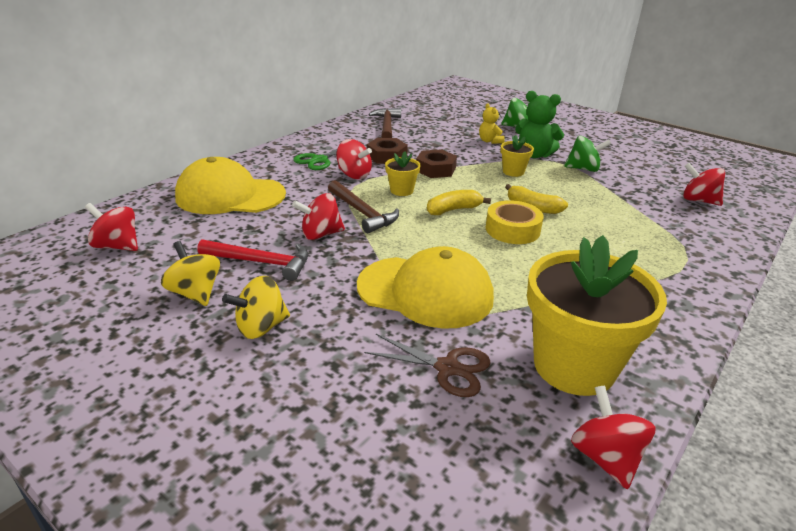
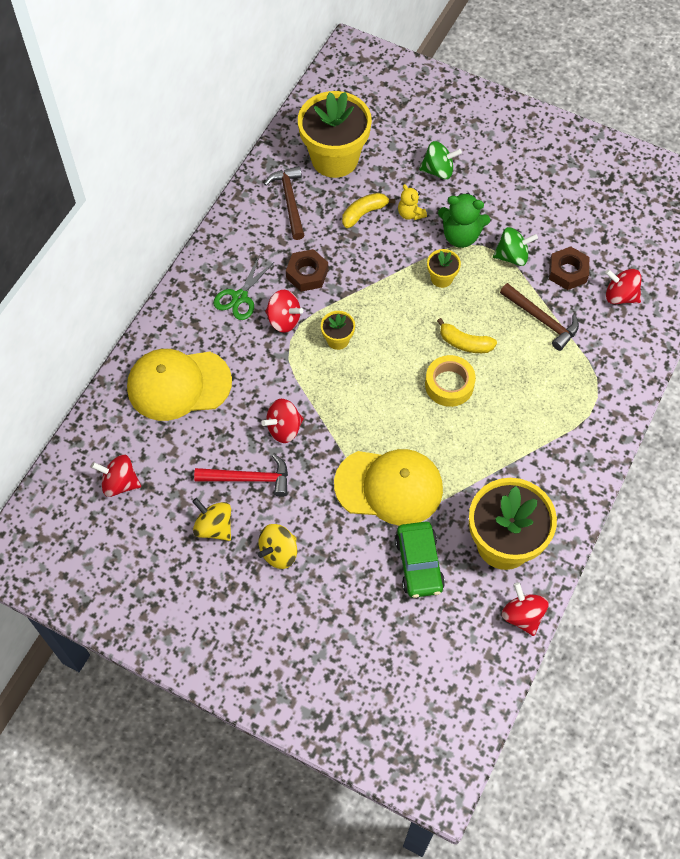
camera: 10 degrees left, 30 degrees up
brown hammer [328,180,399,233] -> brown hammer moved to [500,283,579,351]
brown scissors [364,334,491,397] -> green car [395,522,445,598]
brown nut [416,149,457,178] -> brown nut moved to [549,246,589,290]
yellow banana [427,190,491,215] -> yellow banana moved to [342,193,395,228]
none -> yellow flower pot [298,91,372,178]

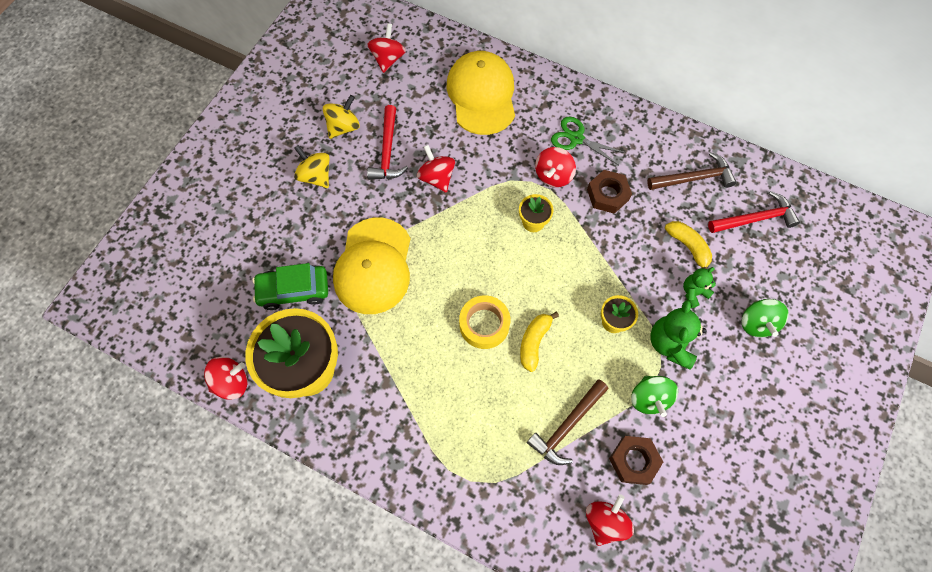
camera: 90 degrees right, 5 degrees up
yellow flower pot [298,91,372,178] -> red hammer [708,191,800,233]
yellow teddy bear [398,184,427,220] -> green teddy bear [683,267,716,308]

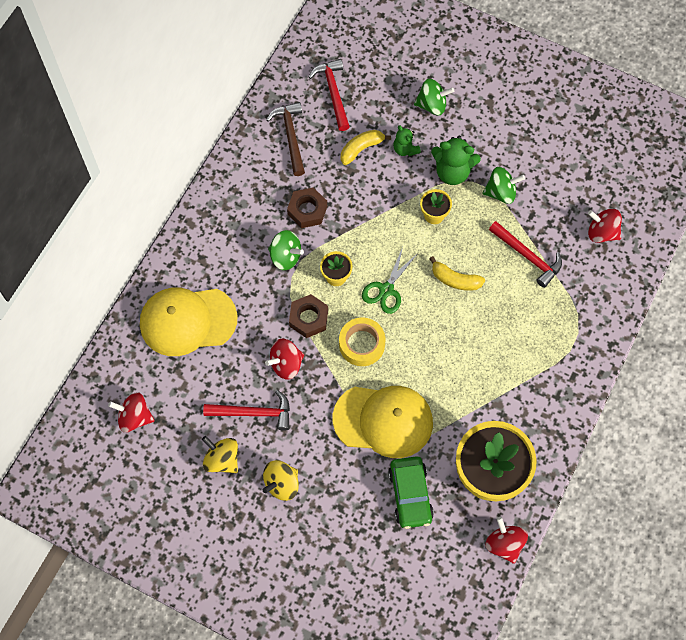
camera: 90 degrees left, 0 degrees up
yellow tape [459,295,510,349] -> yellow tape moved to [339,318,385,366]
brown hammer [527,380,608,465] -> red hammer [489,221,562,288]
red spinning top [535,147,576,187] -> green spinning top [268,230,304,270]
green scissors [551,116,626,165] -> green scissors moved to [362,247,418,314]
brown nut [609,436,663,485] -> brown nut moved to [289,294,328,338]

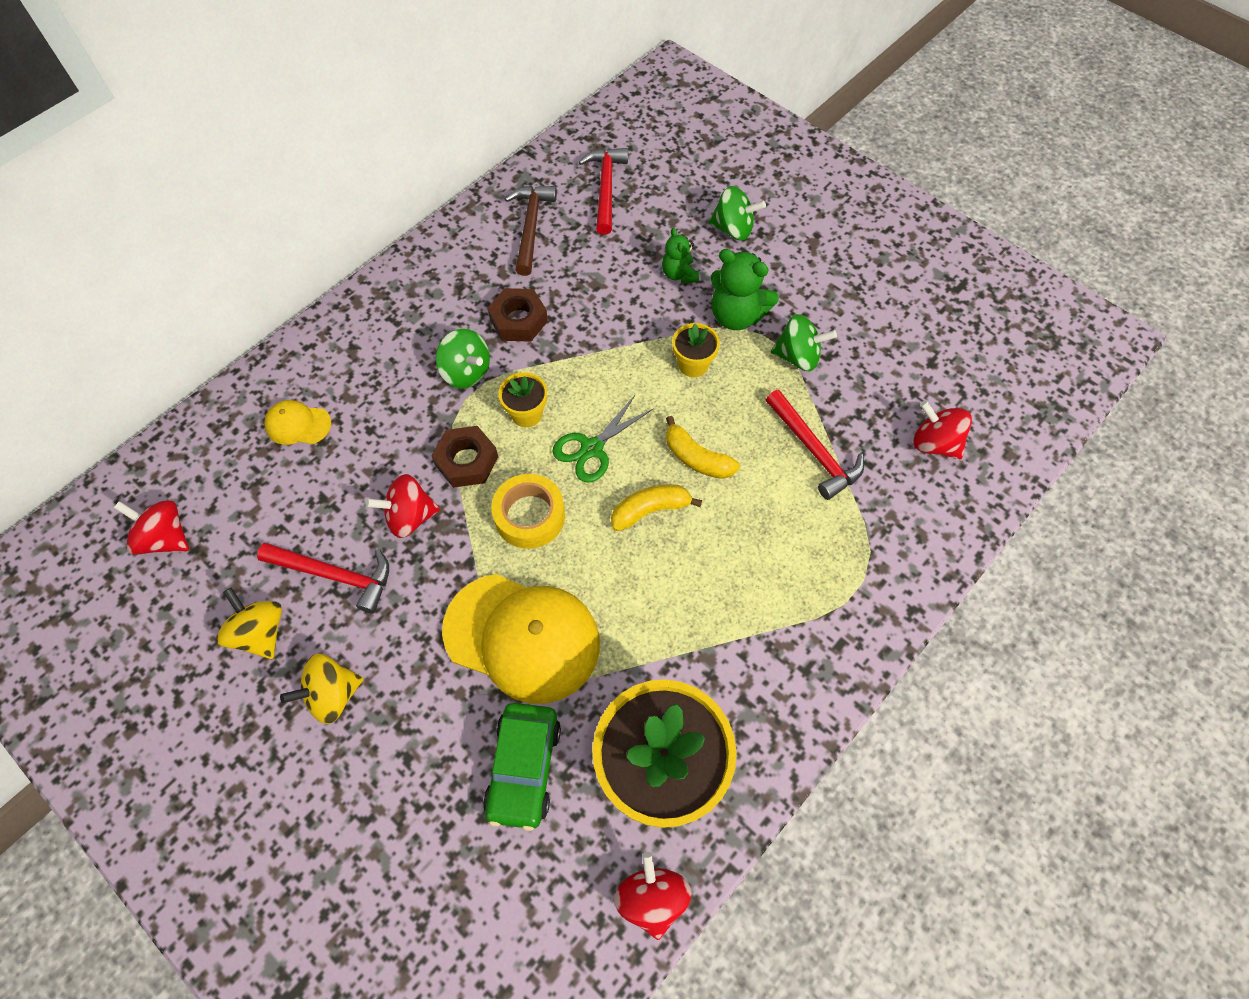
camera: 15 degrees right, 5 degrees down
yellow cap [140,288,237,356] -> yellow cap [264,400,331,445], size x0.46
yellow banana [341,130,391,165] -> yellow banana moved to [611,484,702,531]

